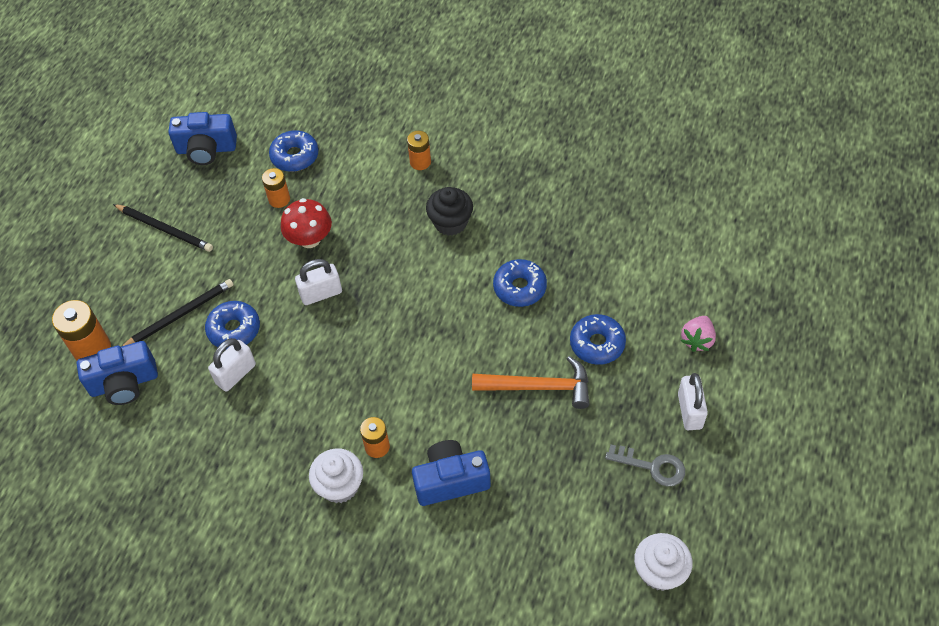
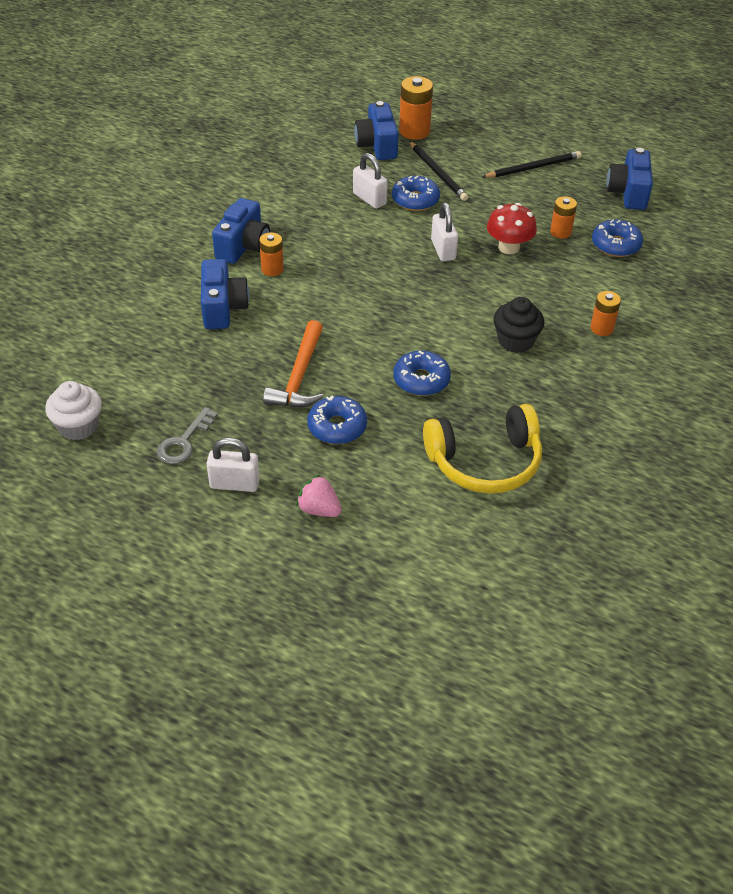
camera: 95 degrees right, 10 degrees down
black pencil [113,204,213,252] -> black pencil turned 150 degrees counterclockwise [482,151,581,178]
white cupcake [309,448,363,503] -> blue camera [212,198,270,264]
none -> yellow headphones [423,404,542,494]

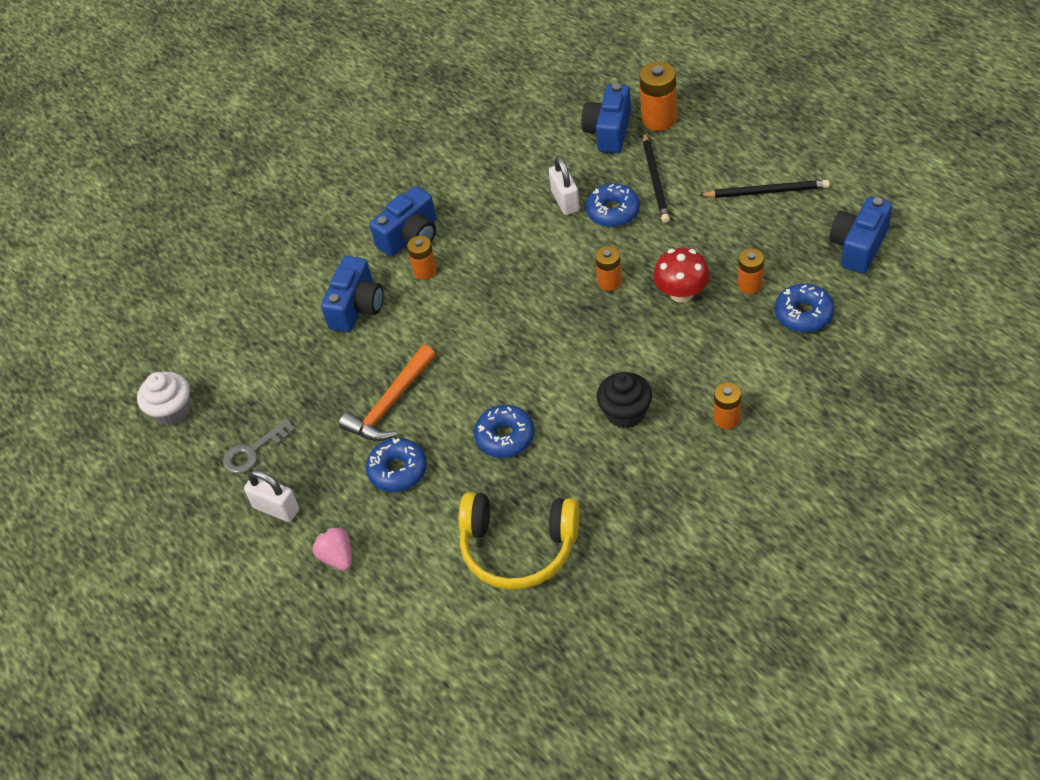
camera: 30 degrees right, 5 degrees up
white padlock [431,203,458,261] -> orange battery [595,246,622,291]

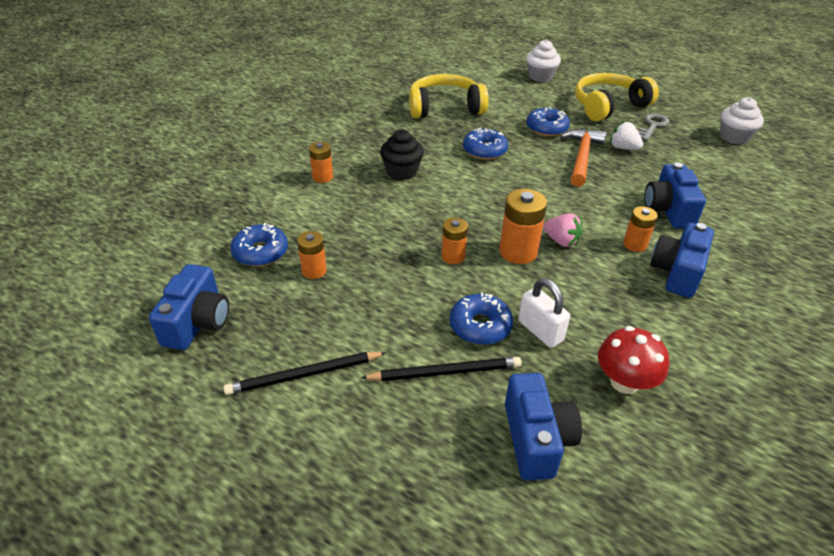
camera: 155 degrees right, 10 degrees down
white padlock [244,470,299,522] -> yellow headphones [575,73,659,121]
pink strawberry [311,525,352,571] -> pink strawberry moved to [543,213,583,247]
orange battery [639,62,677,131] -> orange battery moved to [499,189,547,264]
black pencil [643,133,670,223] -> black pencil turned 105 degrees clockwise [361,357,522,381]
red mushroom [653,248,710,303] -> red mushroom moved to [598,326,669,394]
none -> white cupcake [526,40,561,82]
none -> white strawberry [610,121,643,150]

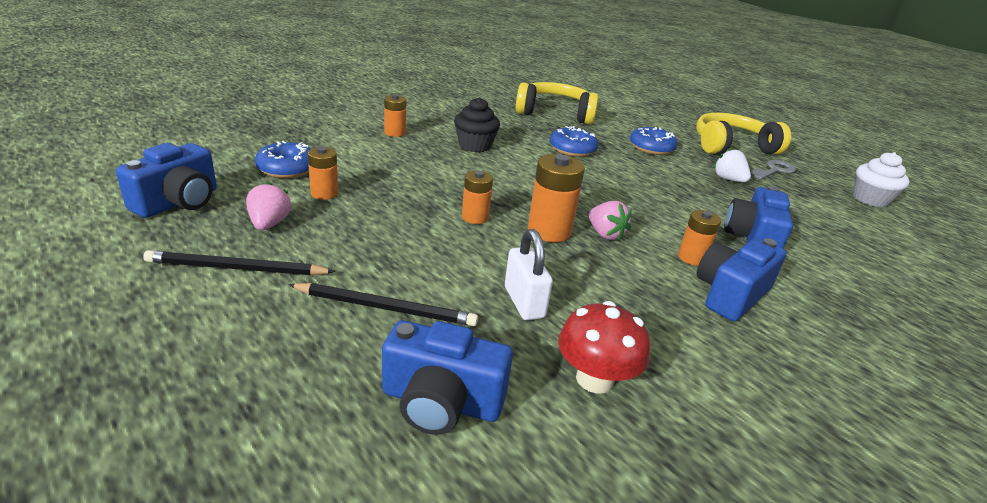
camera: 15 degrees right, 10 degrees down
blue donut [450,292,513,345] -> none
blue camera [505,373,582,480] -> blue camera turned 90 degrees clockwise [382,320,513,435]
white cupcake [526,40,561,82] -> none
orange hammer [560,129,606,187] -> none
none -> pink strawberry [246,182,291,230]

